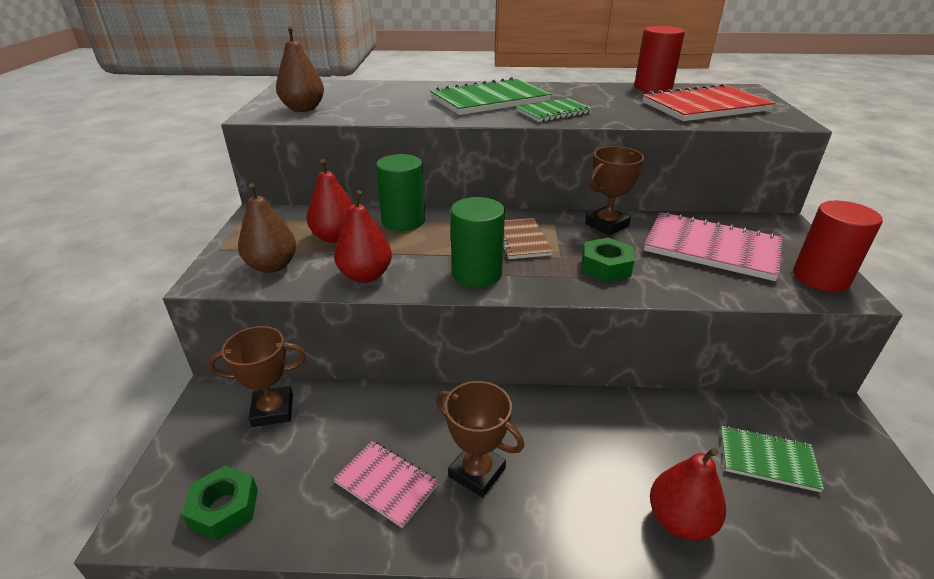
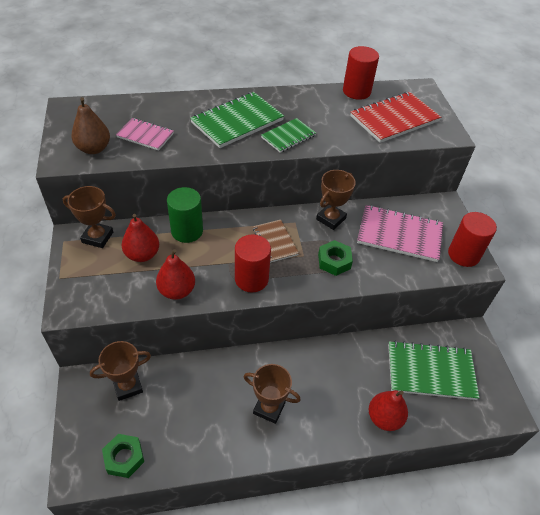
camera: 15 degrees left, 15 degrees up
brown pear [238,183,296,273] -> none
pink notebook [333,441,439,528] -> pink notebook moved to [116,118,174,151]
green cylinder [450,197,505,287] -> red cylinder [235,234,271,292]
green notebook [721,426,824,492] -> green notebook [388,341,479,400], size x1.71
none -> brown trophy [63,186,116,248]

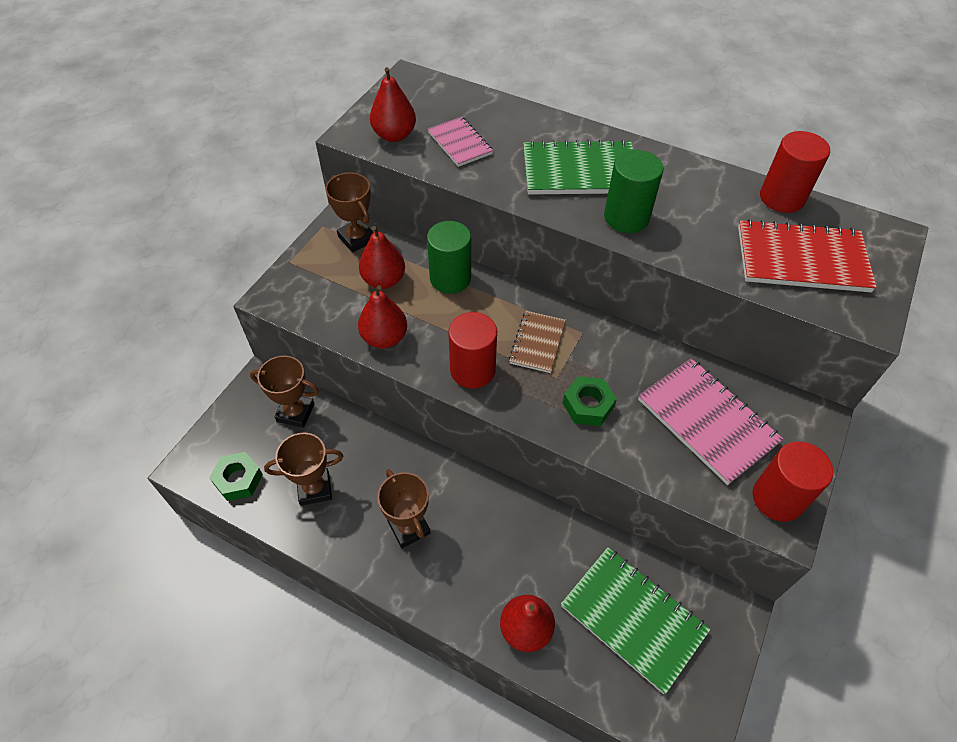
camera: 40 degrees right, 5 degrees up
brown pear [71,97,110,154] -> red pear [370,67,416,142]
green notebook [261,118,316,153] -> green cylinder [604,150,663,233]
brown trophy [316,170,356,230] -> brown trophy moved to [264,433,343,506]

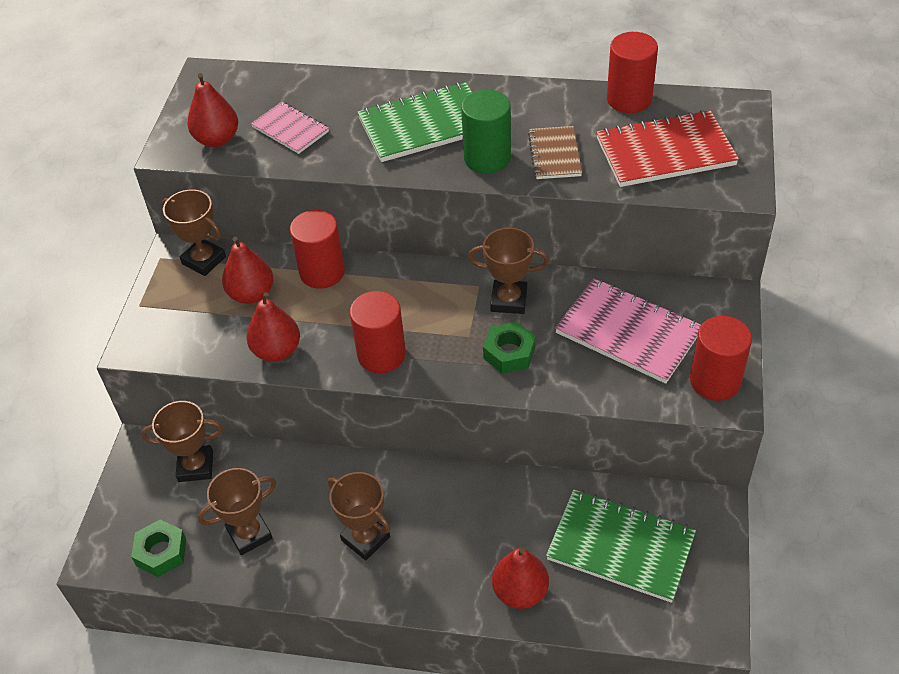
camera: 15 degrees left, 5 degrees down
green cylinder [427,221,471,294] -> red cylinder [290,210,345,289]
brown notebook [509,311,566,373] -> brown notebook moved to [528,126,582,179]
none -> brown trophy [468,228,549,314]

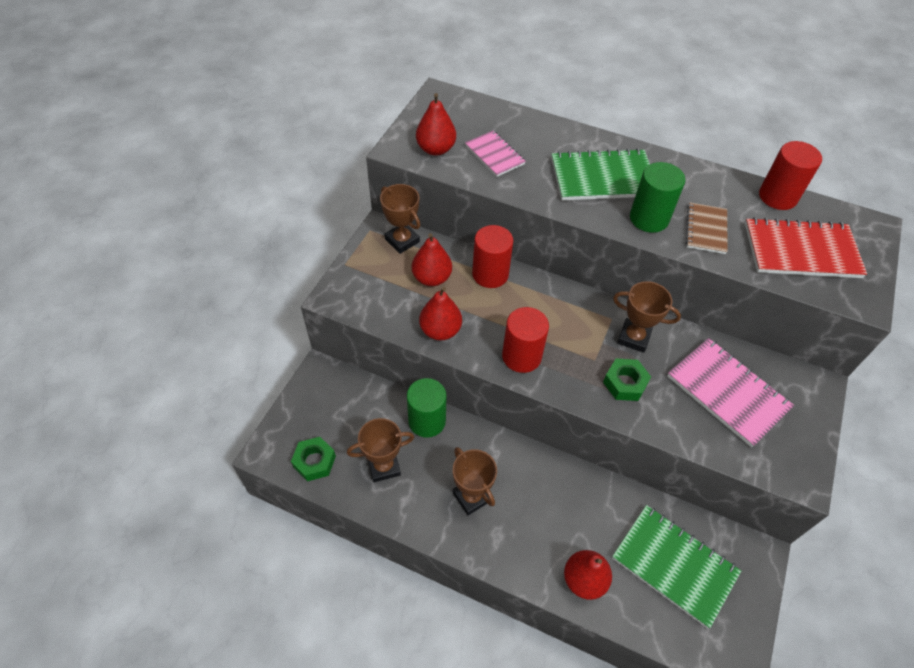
camera: 10 degrees right, 5 degrees up
brown trophy [141,401,223,482] -> none
red cylinder [690,316,752,401] -> none
none -> green cylinder [407,378,446,438]

